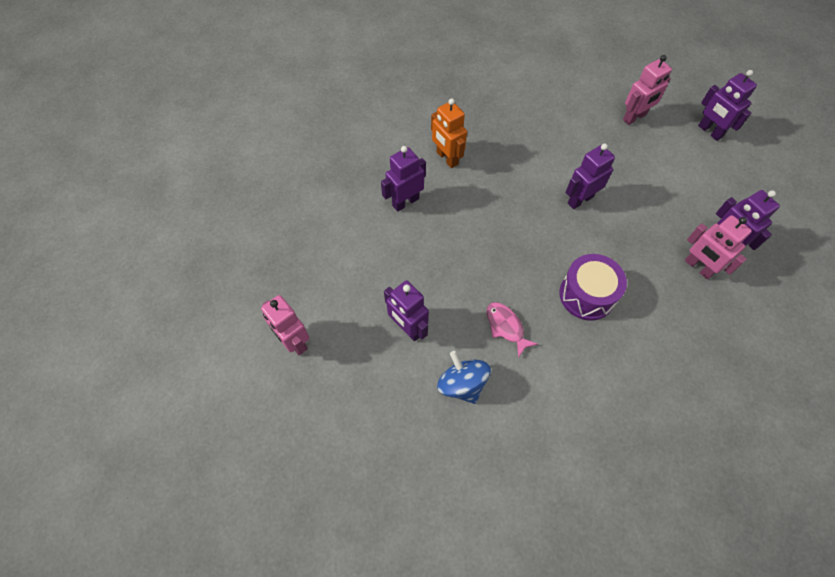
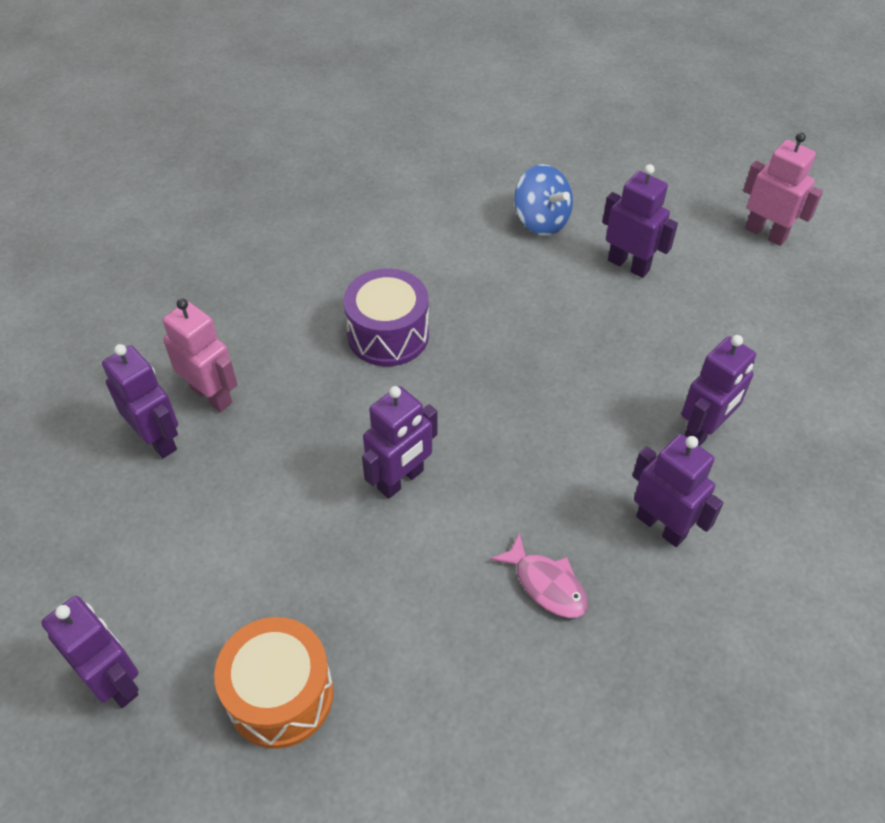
camera: 170 degrees right, 10 degrees down
orange robot [431,99,467,168] -> purple robot [632,434,724,547]
pink fish [486,302,538,358] -> pink fish moved to [490,533,588,618]
pink robot [623,55,672,125] -> orange drum [214,617,334,749]

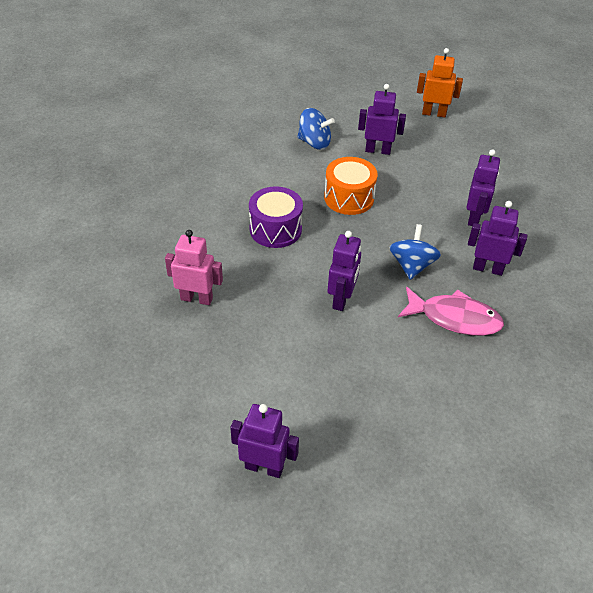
camera: 30 degrees left, 5 degrees down
purple robot [102,344,178,458] -> none
orange drum [214,617,334,749] -> orange drum moved to [324,157,378,215]
pink fish [490,533,588,618] -> pink fish [398,287,504,336], size x1.62
pink robot [743,132,823,246] -> orange robot [417,48,463,117]
none -> blue spinning top [389,224,441,280]

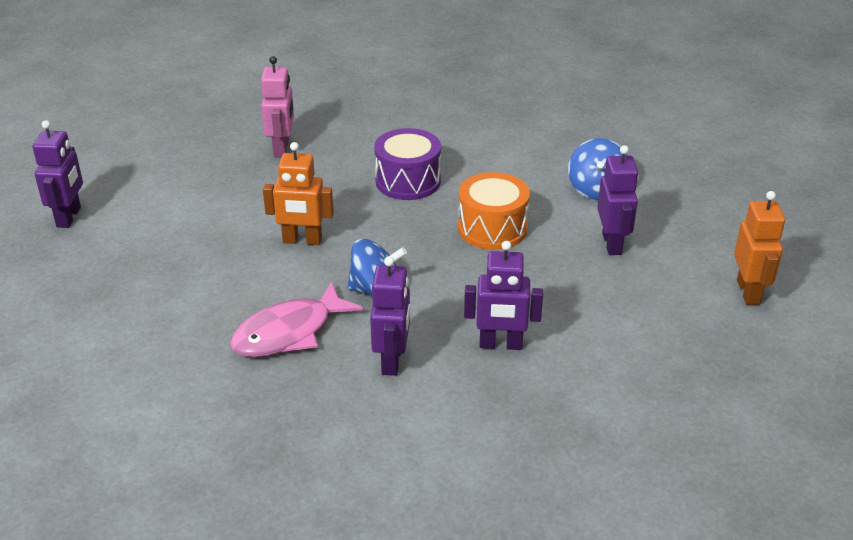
camera: 80 degrees right, 10 degrees down
purple robot [328,231,361,311] -> orange robot [263,142,334,245]
pink fish [398,287,504,336] -> pink fish turned 45 degrees clockwise [230,281,363,357]

